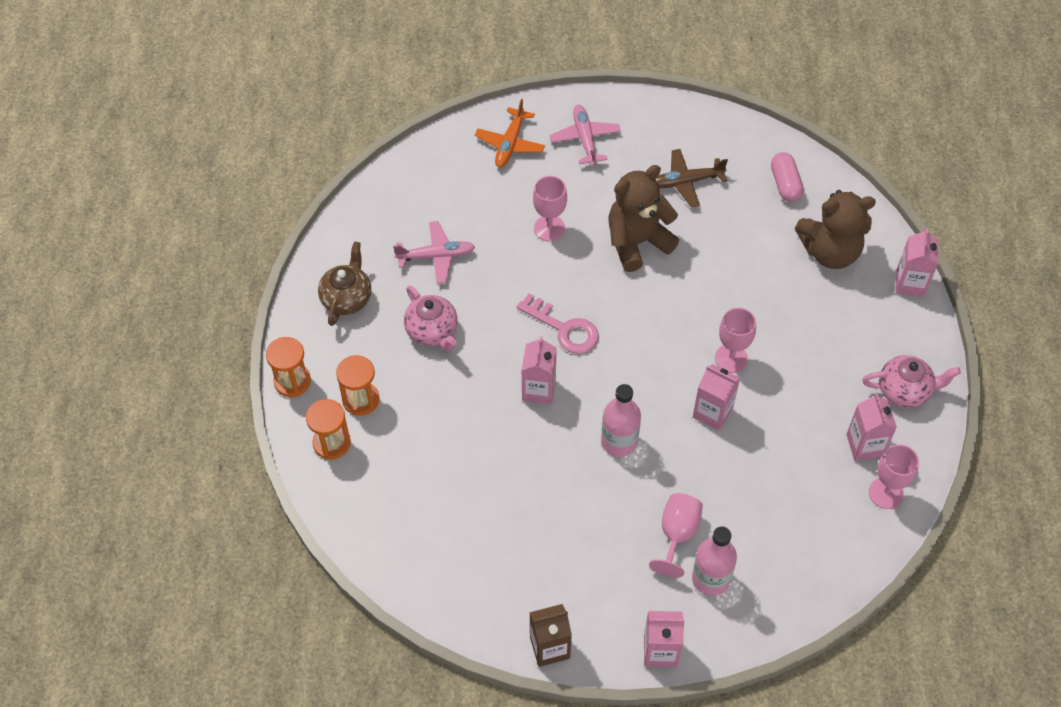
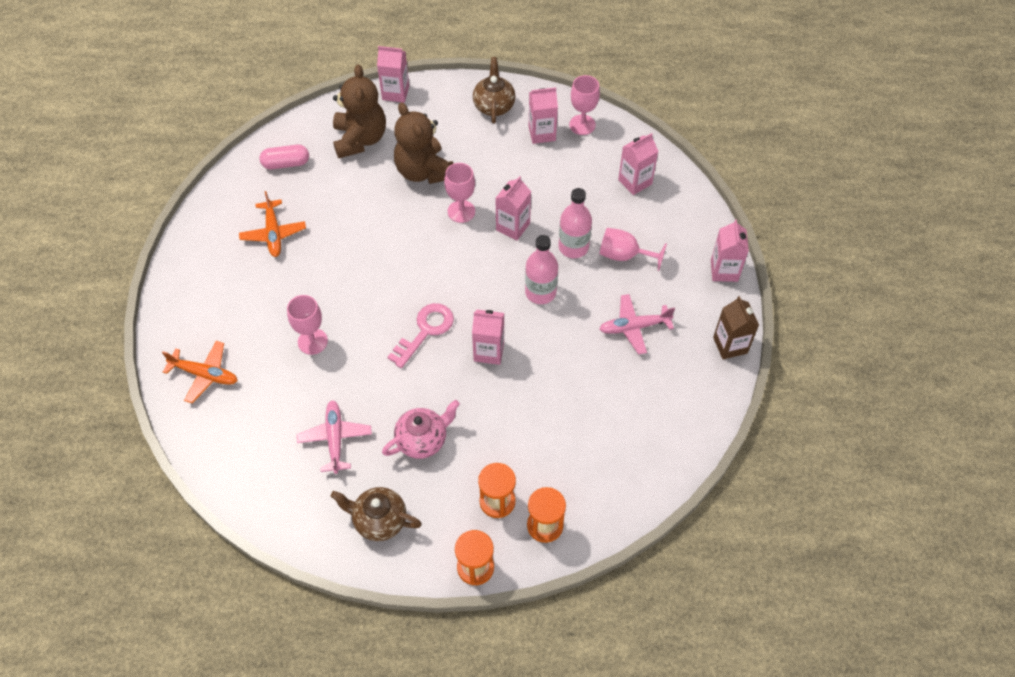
camera: 90 degrees left, 0 degrees up
pink plane [549,105,621,166] -> pink plane moved to [599,294,675,355]
brown teddy bear [608,165,679,272] -> brown teddy bear moved to [394,102,454,184]
brown plane [655,149,728,207] -> orange plane [239,191,306,257]
pink bottle [692,527,737,596] -> pink bottle moved to [559,188,592,258]
pink teapot [862,355,961,408] -> brown teapot [473,57,516,124]
none -> pink carton [618,133,659,195]

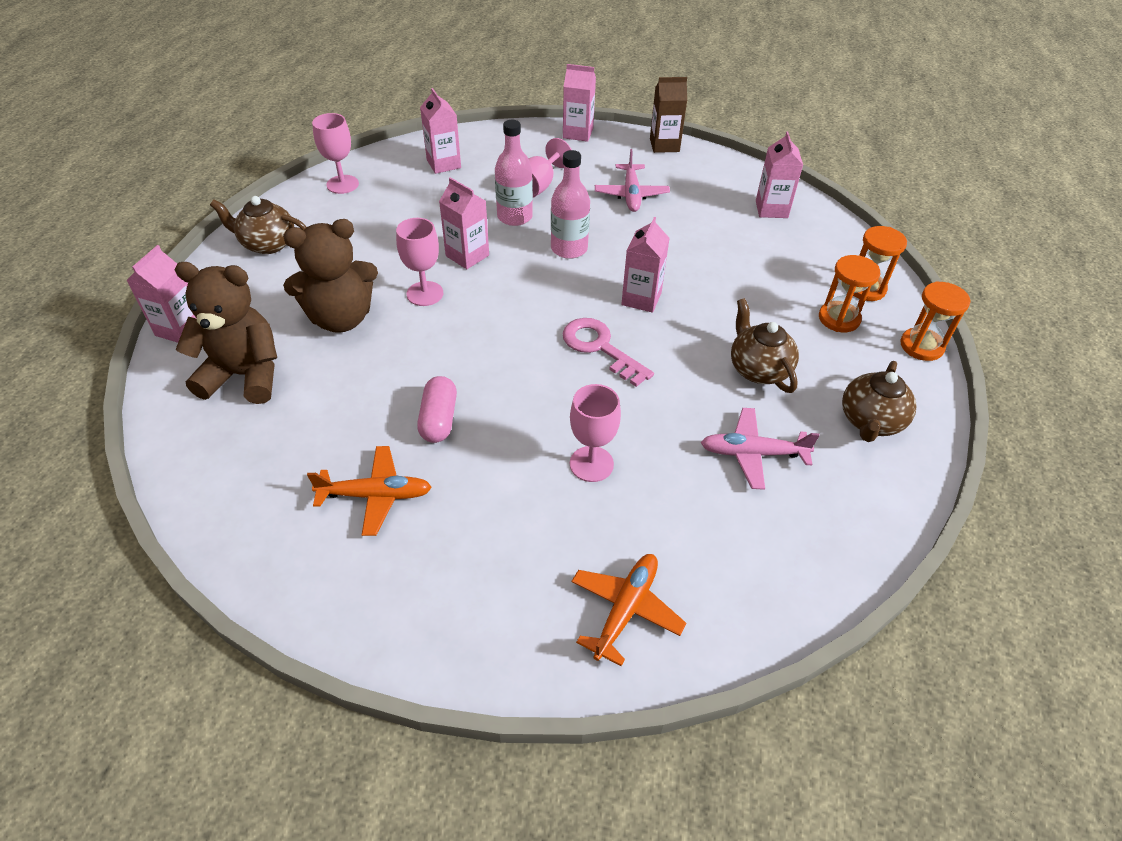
camera: 80 degrees left, 10 degrees down
pink capsule [260,145,309,169] -> pink capsule moved to [417,376,457,443]
pink teapot [382,400,460,459] -> brown teapot [731,298,799,393]
pink carton [529,87,558,144] -> pink carton moved to [756,131,803,218]

